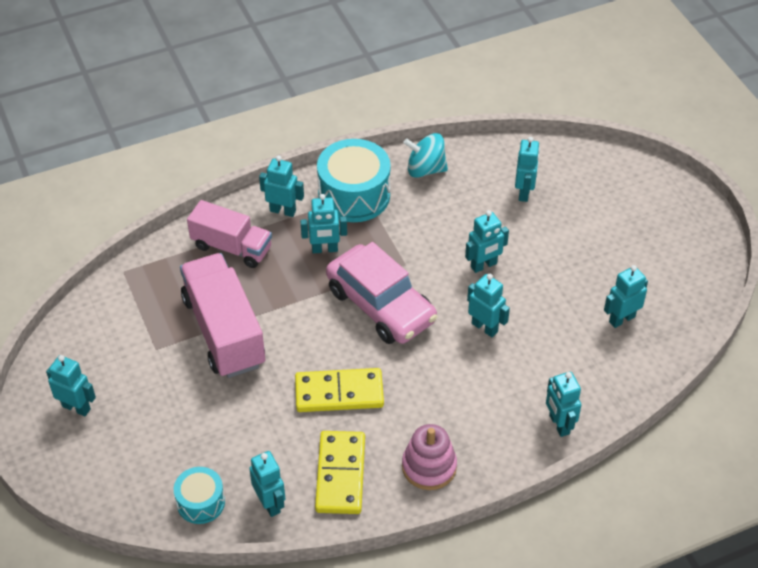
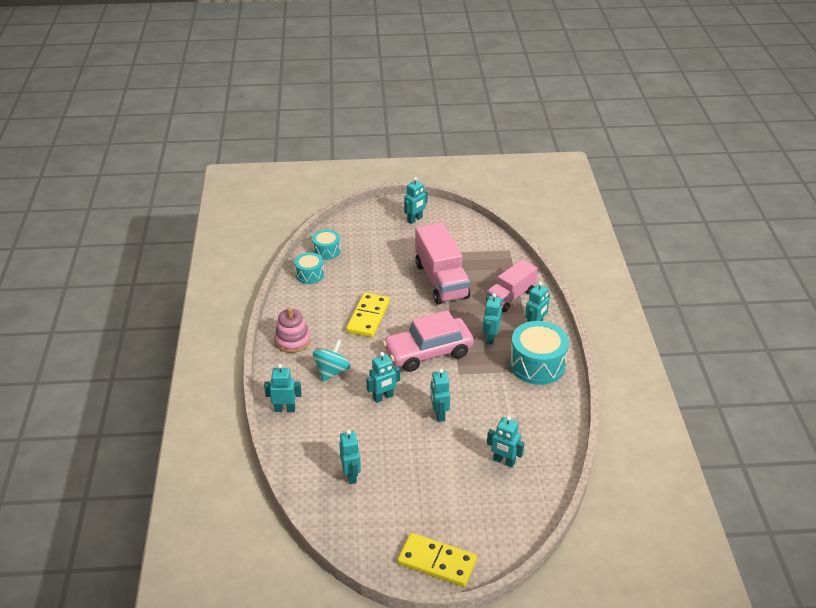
camera: 110 degrees right, 10 degrees down
pink truck [180,253,265,378] -> pink truck turned 75 degrees clockwise [415,222,471,305]
turquoise robot [249,451,285,517] -> turquoise drum [295,252,324,284]
yellow domino [315,431,365,514] -> yellow domino moved to [397,533,477,587]
turquoise spinning top [403,133,448,178] -> turquoise spinning top moved to [313,339,350,382]

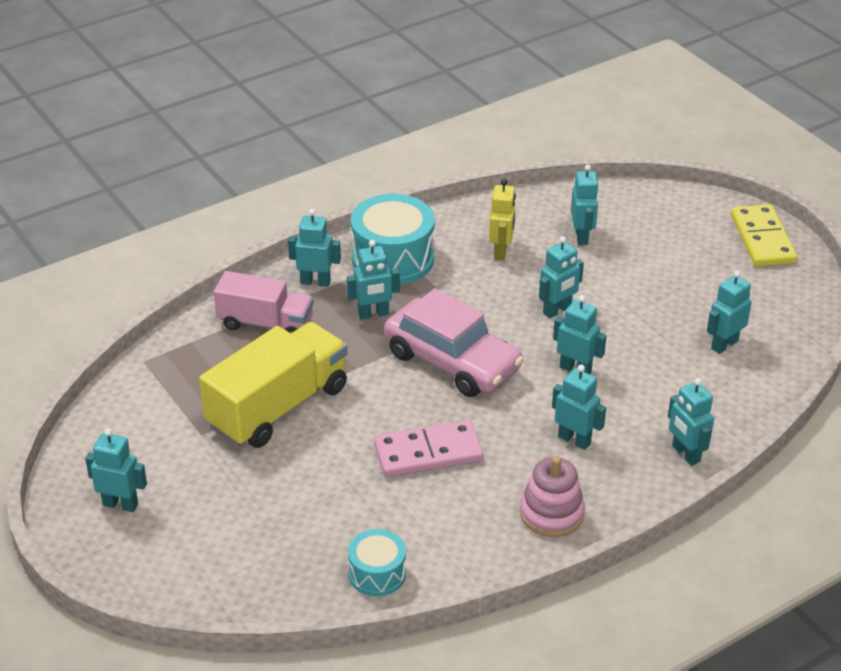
camera: 120 degrees left, 0 degrees up
turquoise drum [312,230,341,260] -> none
turquoise spinning top [313,339,350,382] -> turquoise robot [552,365,606,450]
yellow domino [346,292,390,337] -> pink domino [374,420,483,477]
pink truck [415,222,471,305] -> yellow truck [199,322,347,448]
none -> yellow robot [489,179,516,260]

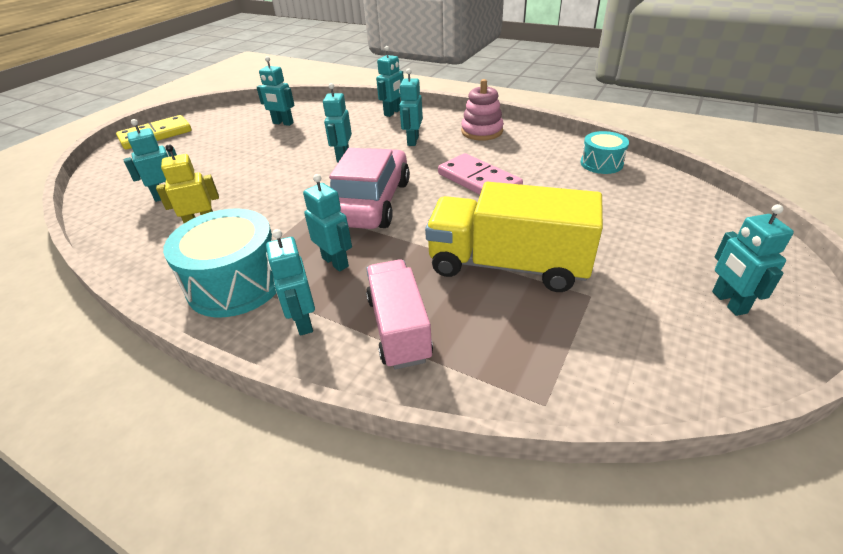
camera: 115 degrees left, 0 degrees up
turquoise robot [539,236,584,318] -> none

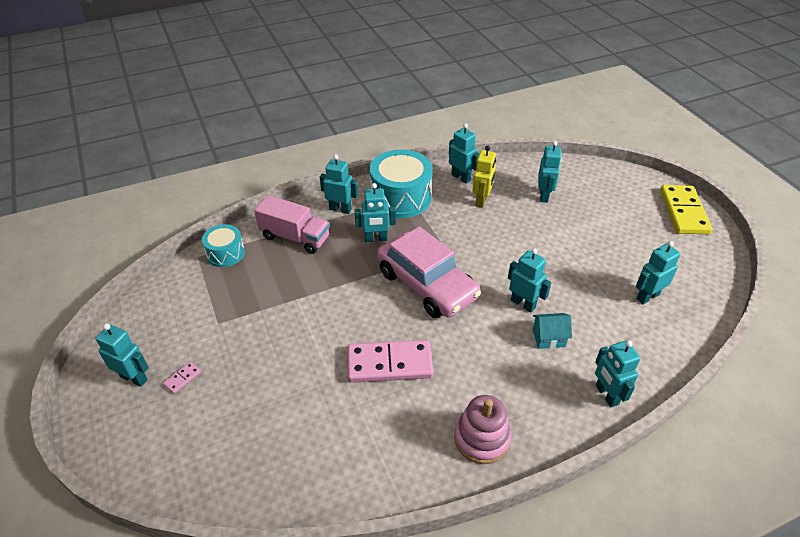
camera: 125 degrees right, 5 degrees up
turquoise robot [399,68,423,146] -> turquoise robot moved to [449,123,479,184]
yellow truck [425,182,603,292] -> none
turquoise drum [580,131,629,174] -> turquoise drum moved to [202,224,245,267]
none -> pink domino [163,362,201,394]
none -> turquoise house [533,313,572,349]

